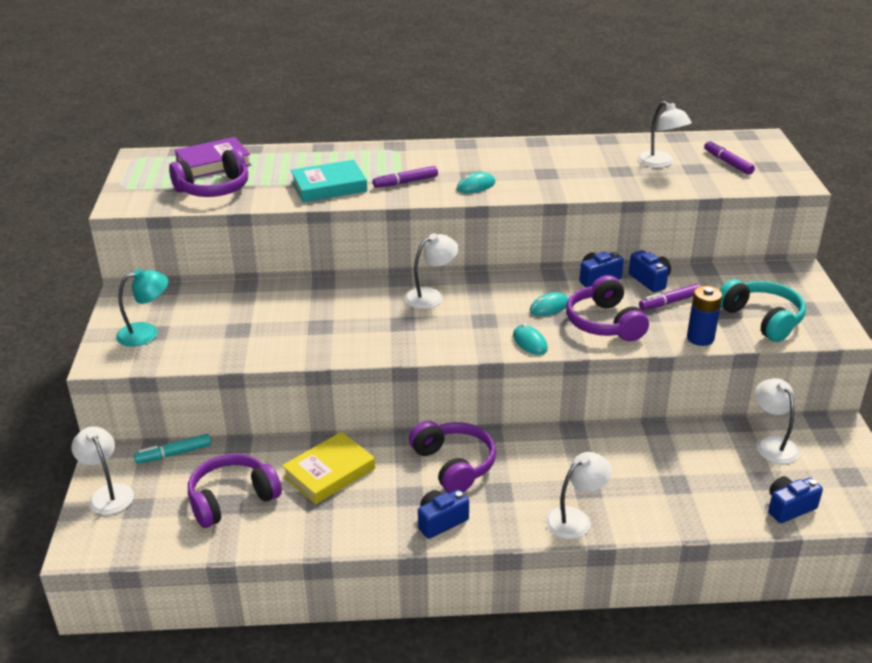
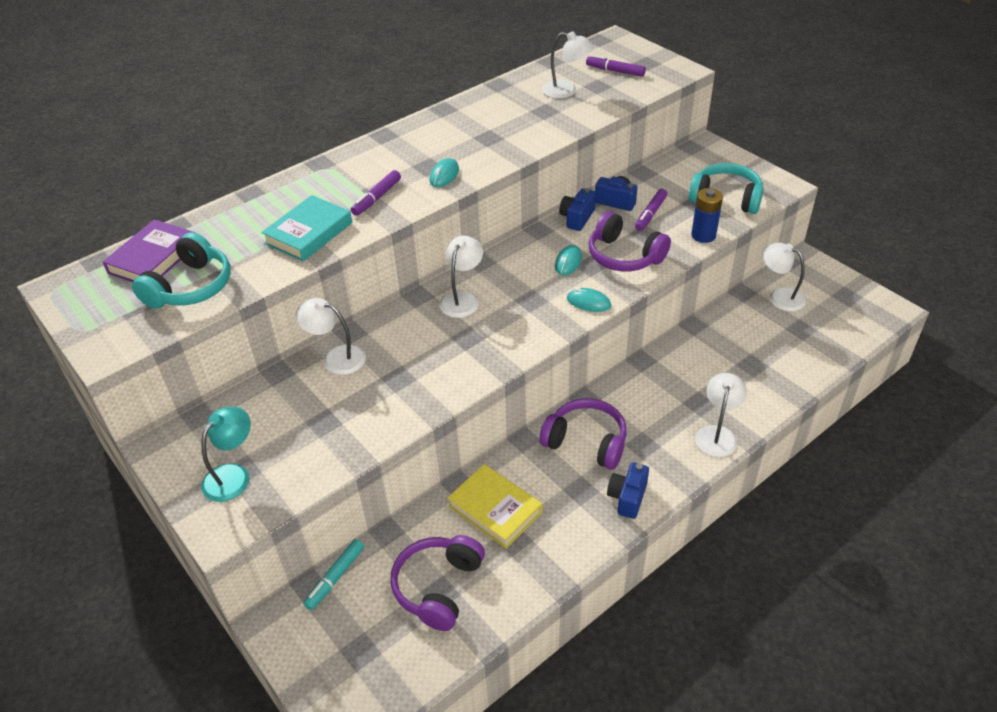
camera: 35 degrees left, 10 degrees up
white lamp [71,426,134,515] -> white lamp moved to [295,298,366,375]
purple headphones [169,148,248,197] -> turquoise headphones [132,232,231,309]
yellow book [282,432,375,504] -> yellow book turned 60 degrees counterclockwise [448,464,542,549]
blue camera [768,476,823,523] -> none

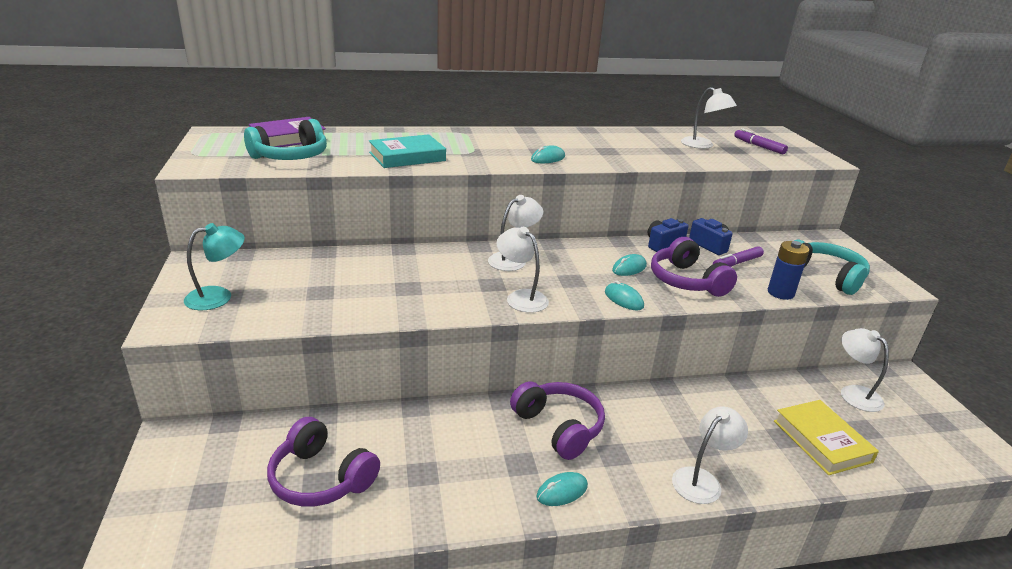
camera: 25 degrees right, 15 degrees down
white lamp [295,298,366,375] -> white lamp moved to [497,227,549,313]
turquoise marker [303,539,364,610] -> none
purple marker [351,170,401,216] -> none
purple headphones [390,535,485,631] -> purple headphones turned 105 degrees counterclockwise [267,417,380,507]
yellow book [448,464,542,549] -> yellow book moved to [774,400,879,475]
blue camera [607,462,649,519] -> turquoise mouse [537,472,588,506]

